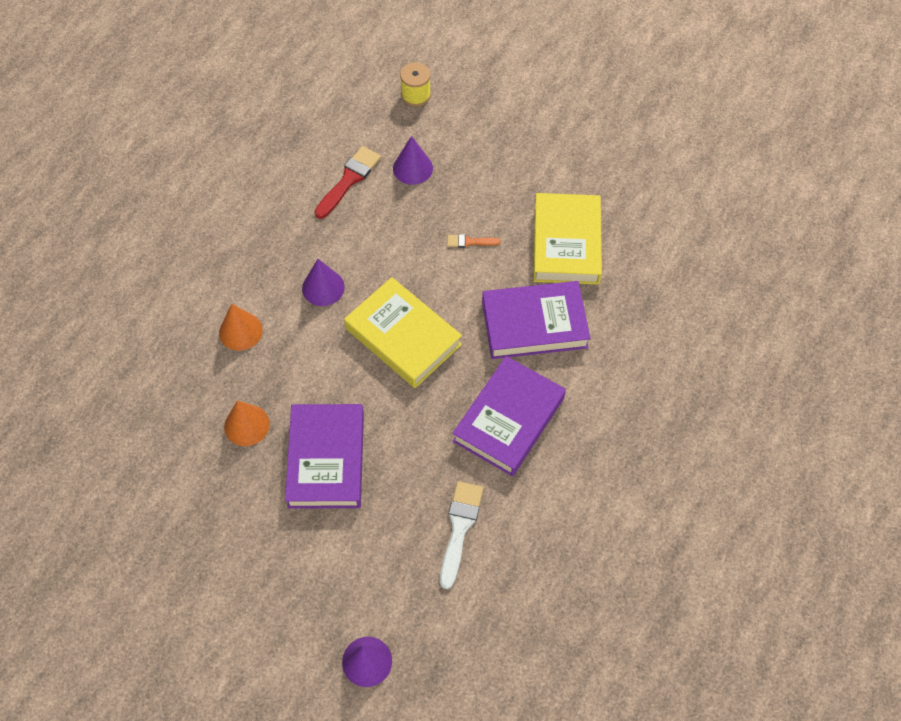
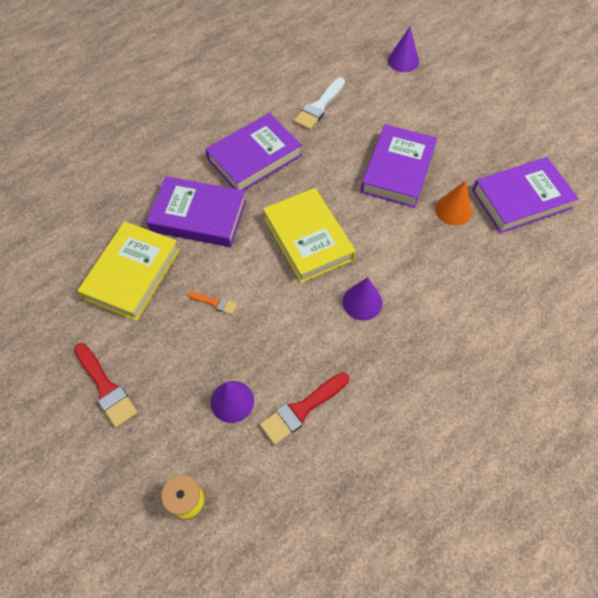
camera: 160 degrees left, 0 degrees up
orange cone [219,304,263,351] -> none
none -> red brush [75,343,138,428]
none -> purple book [472,157,579,233]

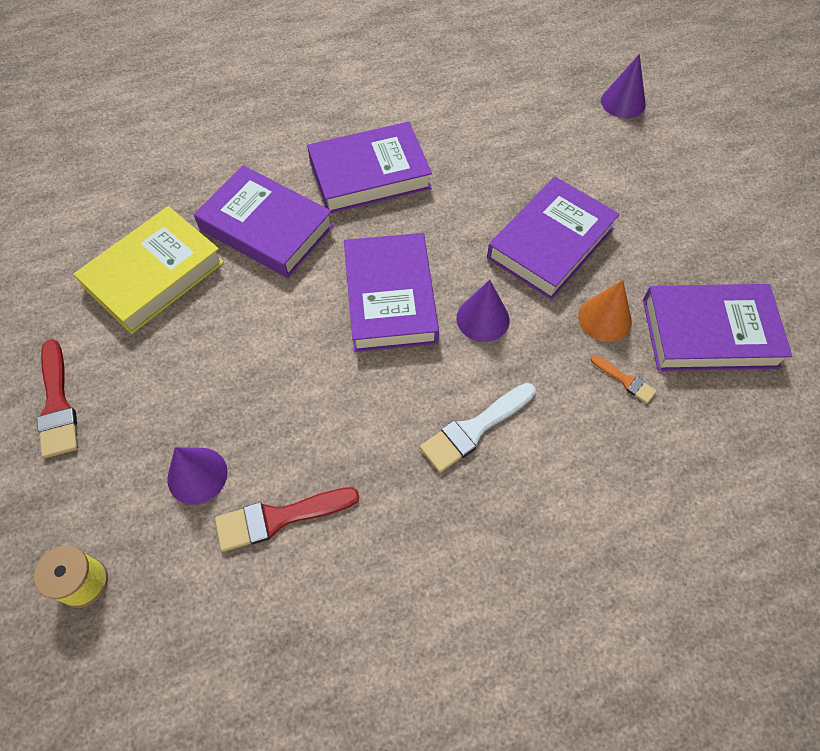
camera: 20 degrees right, 0 degrees up
orange brush [188,291,237,315] -> orange brush moved to [591,355,657,404]
yellow book [263,188,355,283] -> purple book [344,233,439,352]
white brush [294,77,345,130] -> white brush moved to [420,383,536,473]
purple cone [343,277,383,320] -> purple cone moved to [456,280,510,342]

